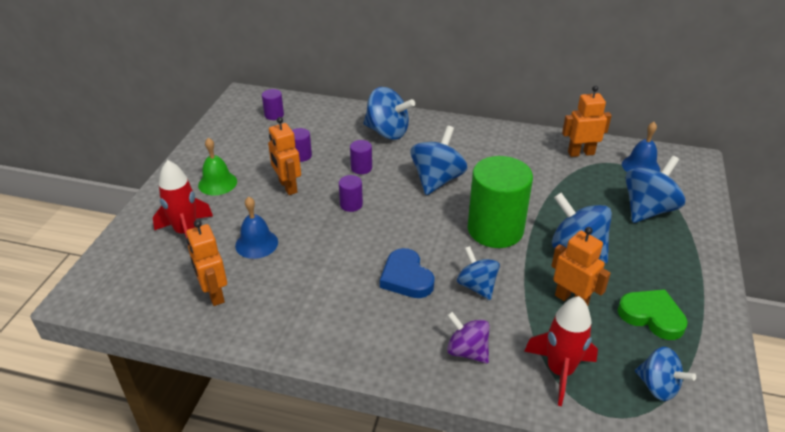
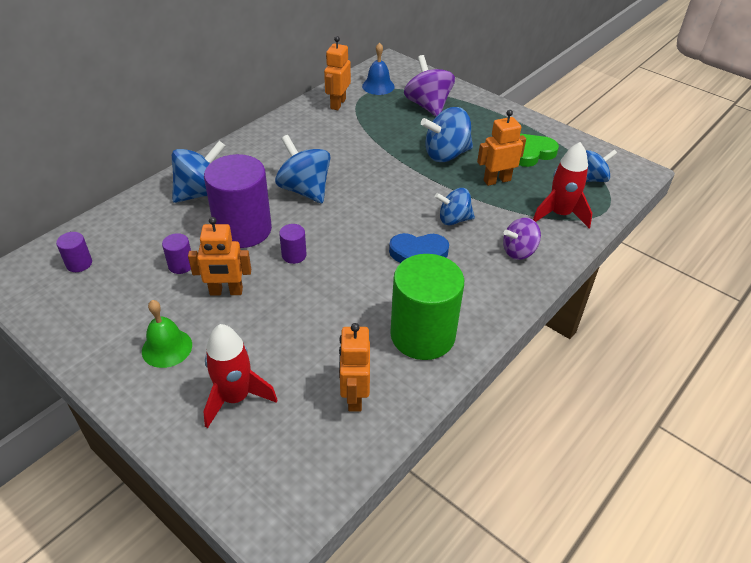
camera: 65 degrees left, 5 degrees up
orange robot [186,220,227,306] -> orange robot turned 90 degrees clockwise [339,323,370,412]
blue bell [235,197,278,259] -> none
purple cylinder [350,140,372,174] -> purple cylinder [204,154,272,248], size x2.36
green cylinder [468,156,533,248] -> green cylinder moved to [390,254,464,360]
blue spinning top [626,156,685,223] -> purple spinning top [404,55,455,116]

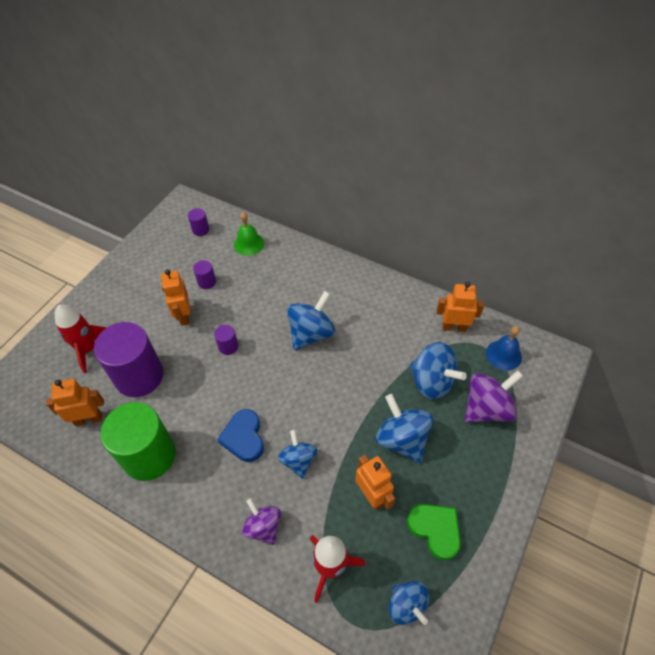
camera: 80 degrees right, 10 degrees up
green bell [142,300,192,368] -> green bell moved to [234,212,264,256]
blue spinning top [172,141,225,203] -> blue spinning top moved to [409,342,467,399]
purple cylinder [204,154,272,248] -> purple cylinder moved to [94,322,163,397]

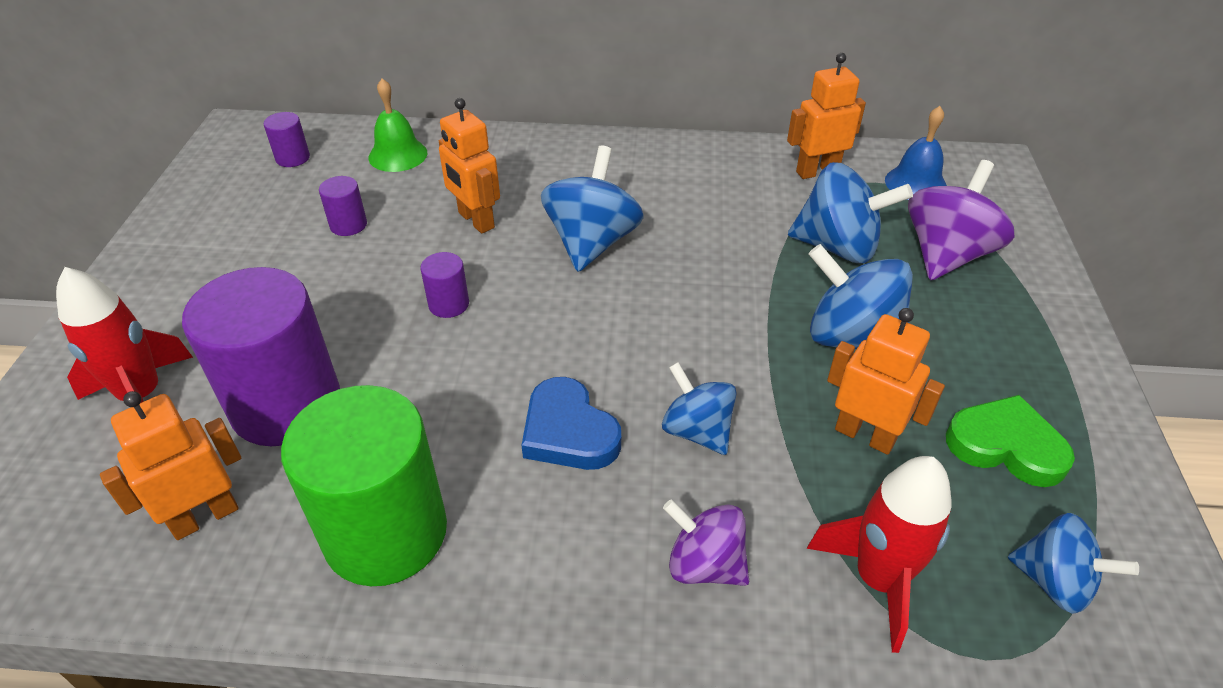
camera: 25 degrees left, 10 degrees down
orange robot [161,269,190,326] -> orange robot moved to [439,98,500,234]

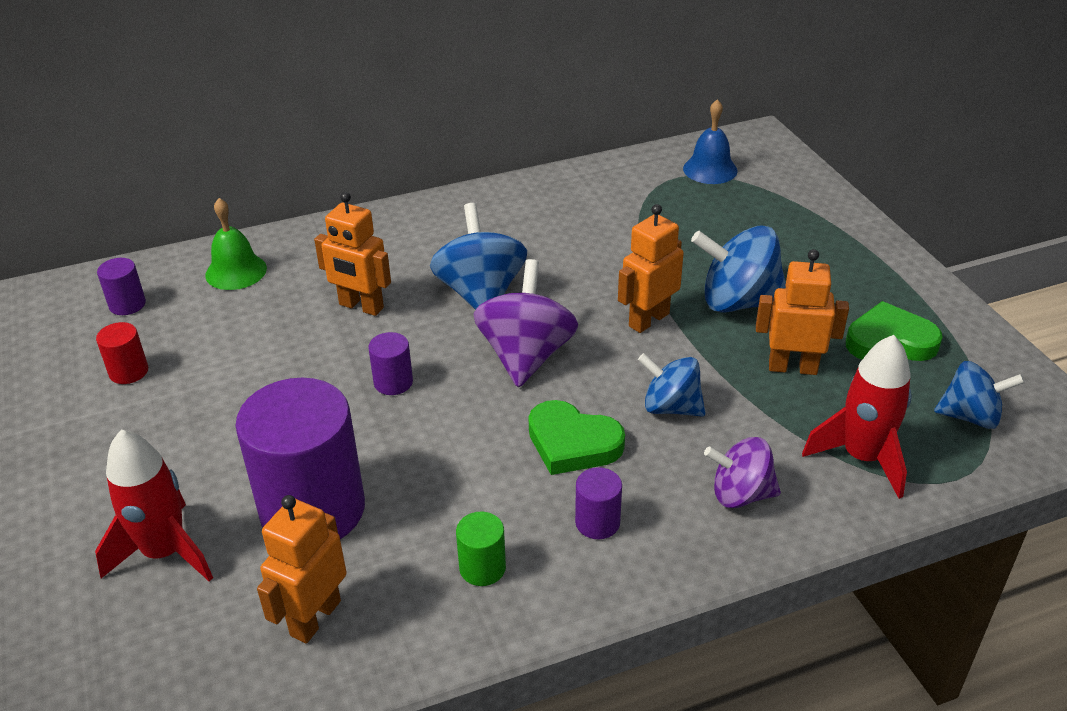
camera: 25 degrees left, 5 degrees down
green cylinder [281,385,447,586] -> green cylinder [456,512,506,586], size x0.42
purple cylinder [319,176,367,236] -> purple cylinder moved to [575,467,622,539]
blue heart [521,377,621,470] -> green heart [528,400,625,475]
orange robot [787,53,866,179] -> orange robot moved to [618,204,684,333]
blue spinning top [788,162,913,263] -> none
purple spinning top [908,160,1014,280] -> purple spinning top moved to [473,259,578,387]
none -> red cylinder [96,322,148,384]

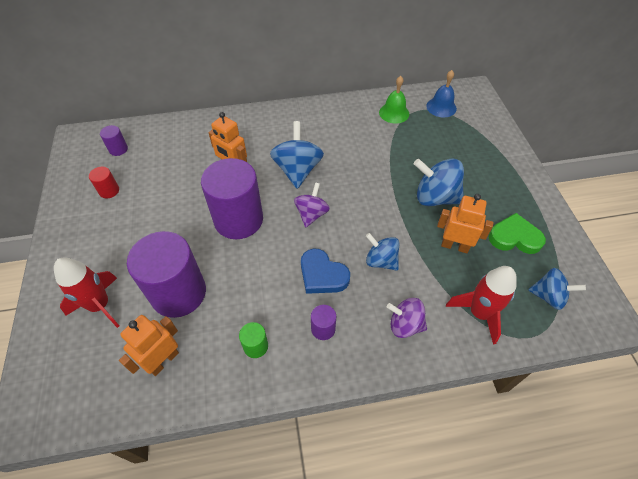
camera: 10 degrees right, 15 degrees up
green bell [205,198,267,290] -> green bell moved to [379,76,409,123]
purple cylinder [368,332,413,395] -> purple cylinder [201,158,263,239], size x2.36
purple spinning top [473,259,578,387] -> purple spinning top [294,182,330,227], size x0.65
green heart [528,400,625,475] -> blue heart [301,249,350,294]
orange robot [618,204,684,333] -> none

